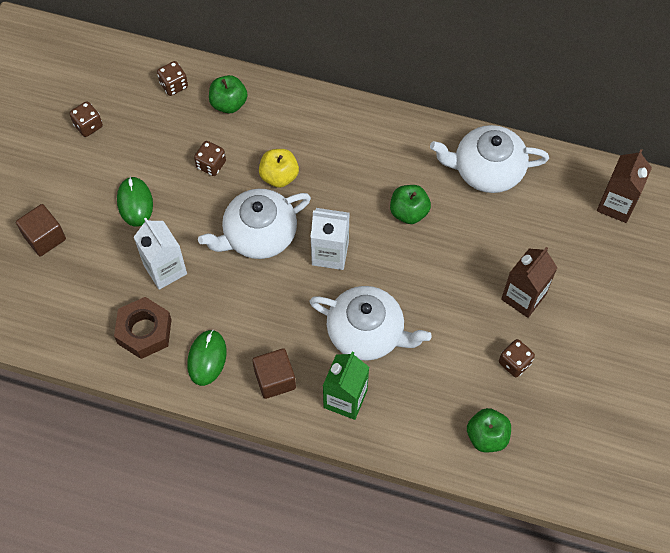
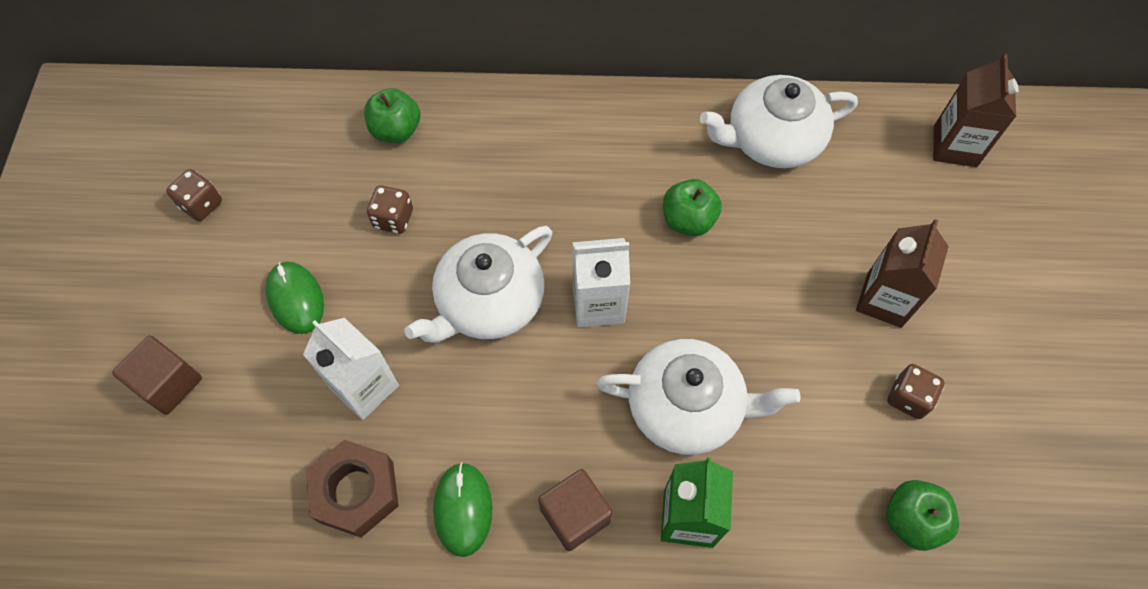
camera: 15 degrees left, 0 degrees up
brown dice [157,61,188,96] -> none
yellow apple [259,149,299,188] -> none

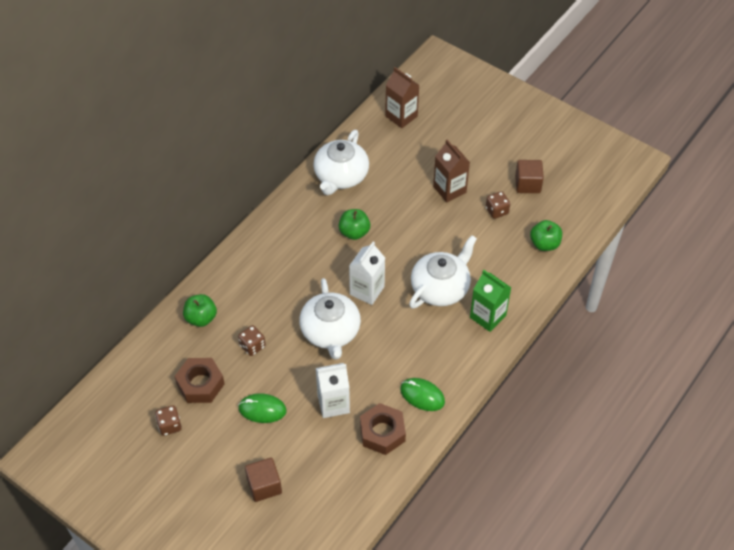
camera: 55 degrees left, 10 degrees down
brown cube [538,469,613,551] -> brown cube moved to [515,160,544,193]
none -> brown nut [175,358,225,403]

